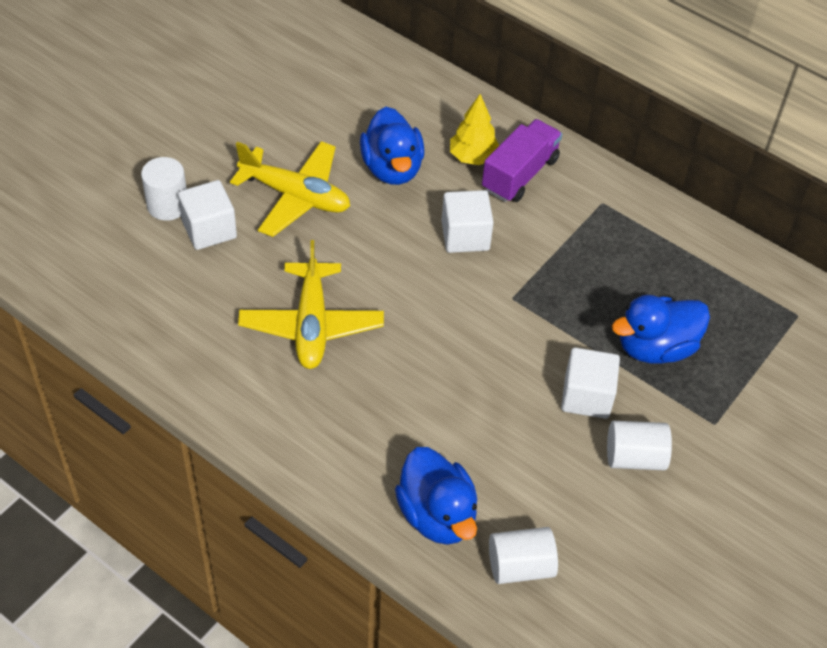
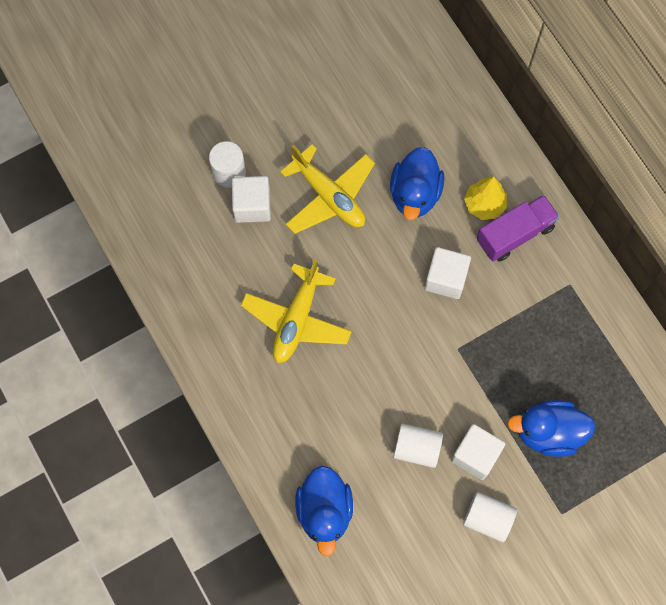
camera: 25 degrees right, 20 degrees up
white cylinder [489,527,558,584] -> white cylinder moved to [394,423,443,468]

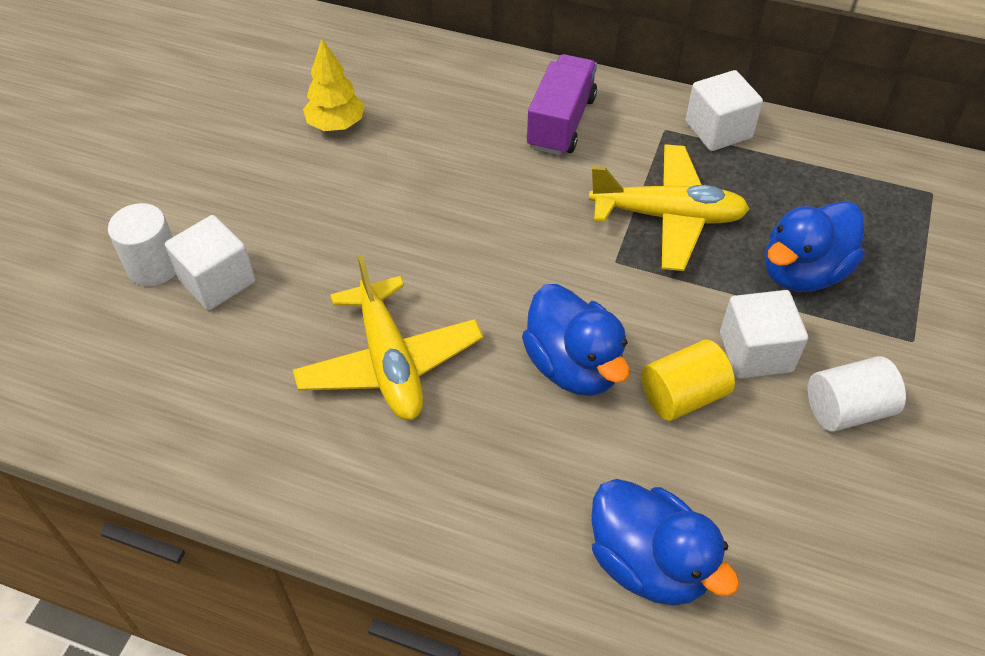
camera: 40 degrees left, 20 degrees down
yellow plane [280,144,375,234] -> yellow plane moved to [589,144,749,271]
blue duck [390,147,444,220] -> blue duck moved to [522,284,630,396]
white cylinder [394,423,443,468] -> yellow cylinder [641,340,735,421]
white cube [425,247,471,299] -> white cube moved to [685,70,763,151]
yellow tree [464,176,507,220] -> yellow tree moved to [303,39,364,131]

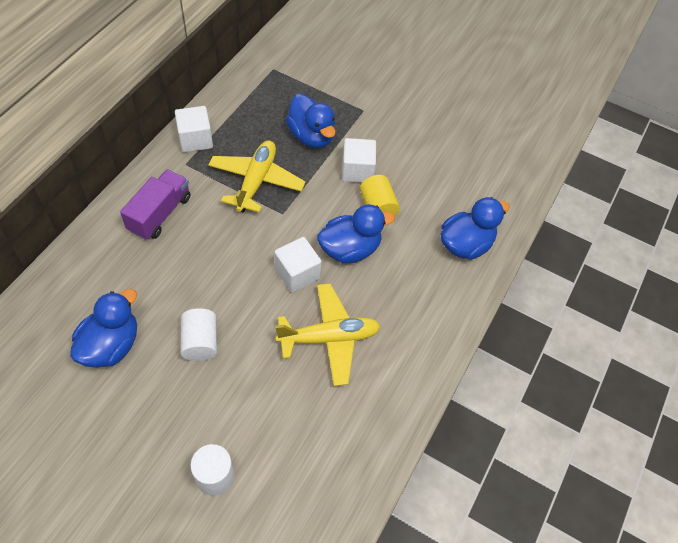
camera: 85 degrees left, 5 degrees up
white cube [165,215,255,310] -> white cube moved to [274,237,322,293]
yellow tree [303,39,364,131] -> blue duck [70,289,137,368]
purple truck [527,54,597,156] -> purple truck turned 90 degrees clockwise [120,169,191,240]
white cylinder [808,356,906,432] -> white cylinder moved to [181,308,217,361]

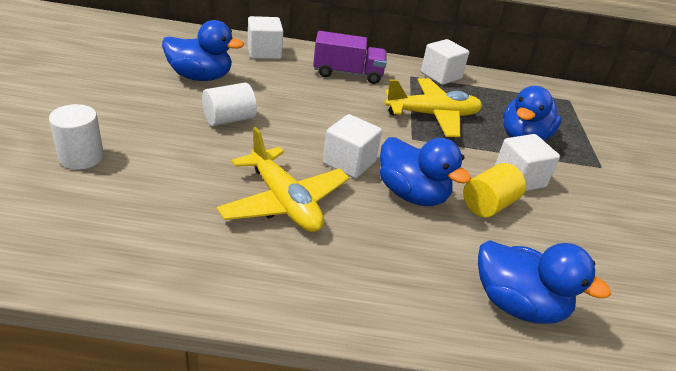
camera: 65 degrees right, 20 degrees down
none -> white cube [248,16,283,59]

